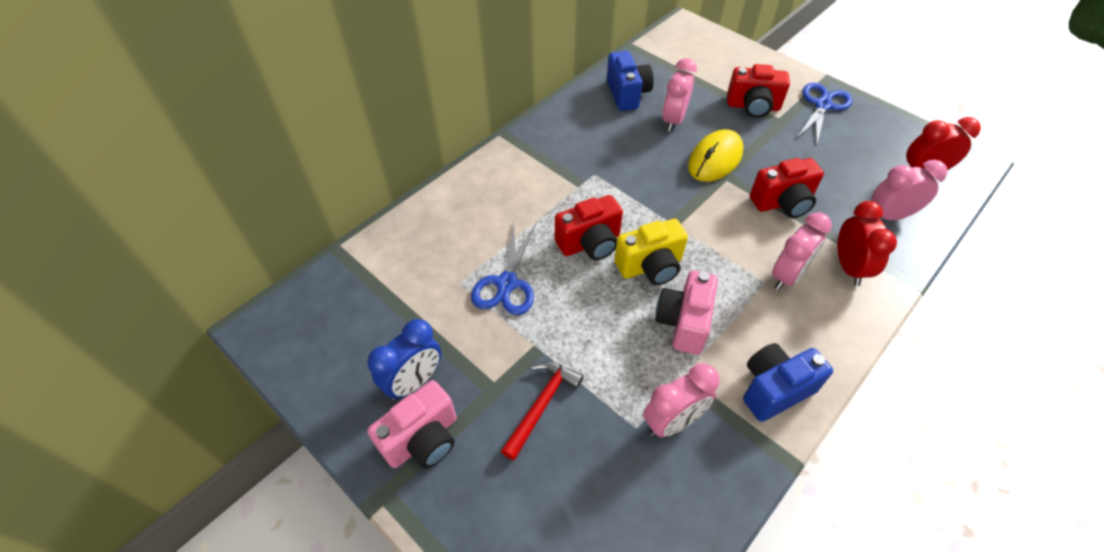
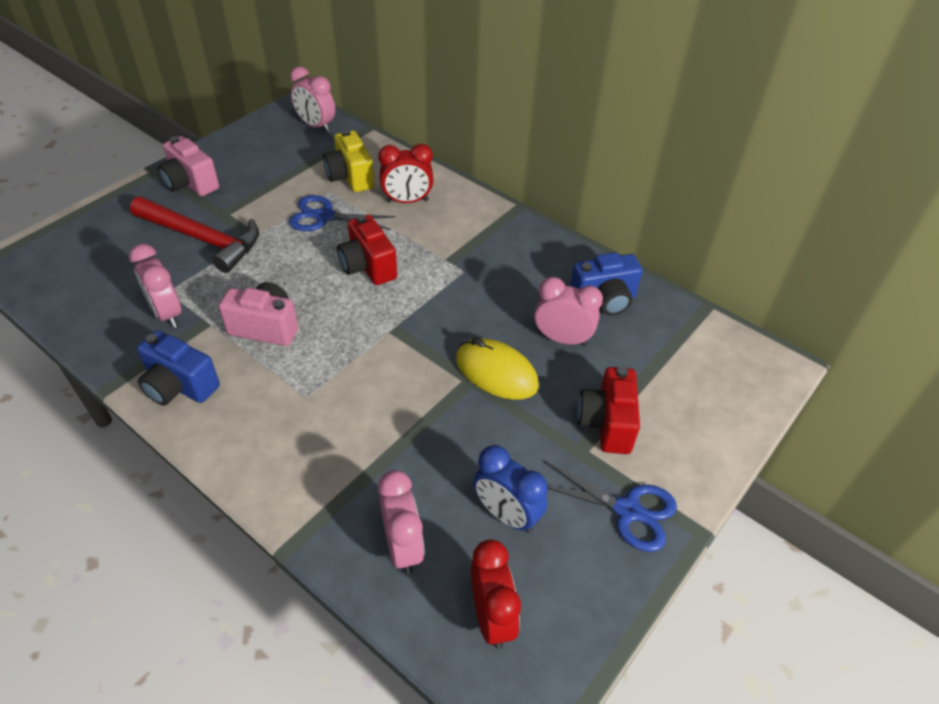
camera: 85 degrees right, 5 degrees down
blue clock [367,319,441,401] -> blue clock moved to [474,445,548,533]
red hammer [501,361,583,460] -> red hammer [130,197,259,273], size x1.62
yellow camera [614,219,688,285] -> yellow camera moved to [323,129,374,192]
blue camera [743,343,833,422] -> blue camera turned 150 degrees clockwise [137,331,220,406]
red camera [750,158,824,218] -> none
pink clock [772,212,832,290] -> pink clock moved to [290,66,335,133]
red clock [838,201,897,286] -> red clock moved to [378,144,433,203]

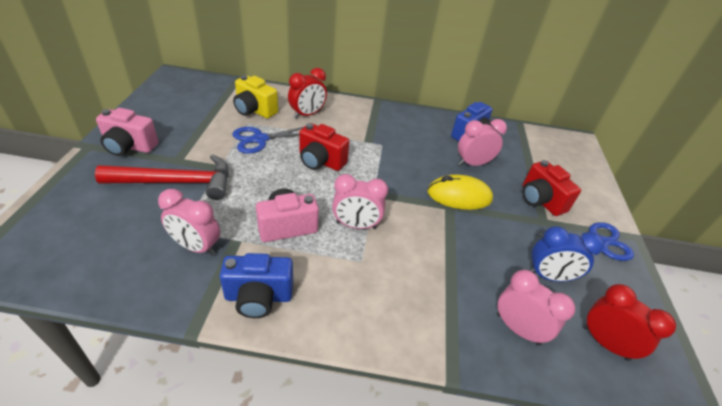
camera: 35 degrees left, 5 degrees down
pink clock [290,66,335,133] -> pink clock moved to [332,174,388,229]

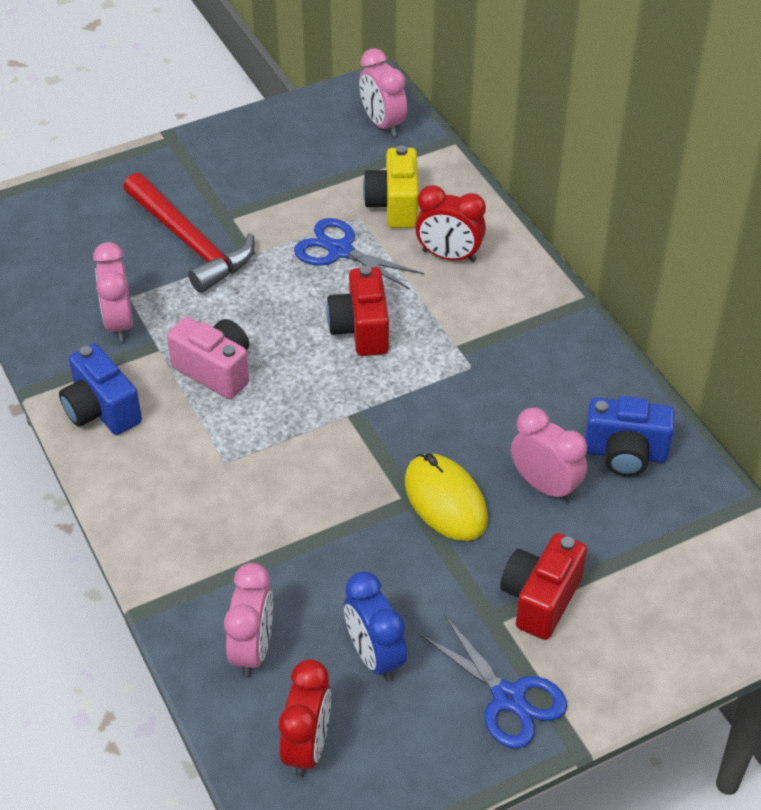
camera: 60 degrees right, 5 degrees up
pink camera [96,108,159,156] -> none
pink clock [332,174,388,229] -> pink clock moved to [359,48,407,137]

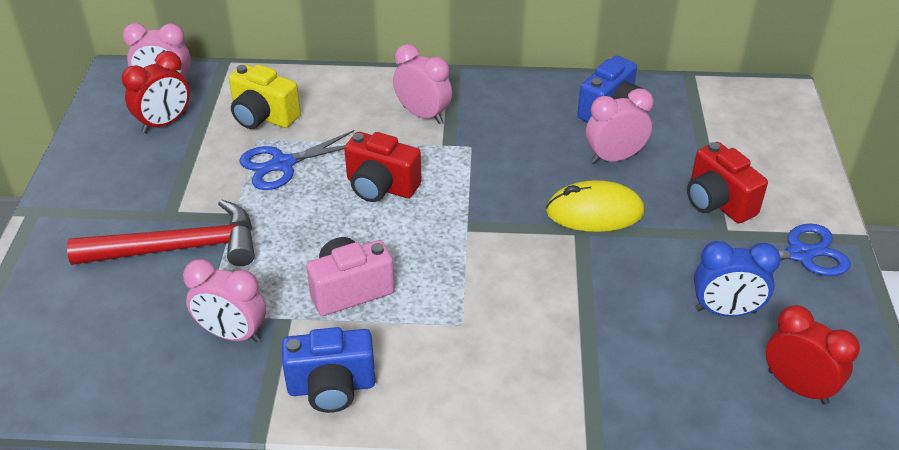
camera: 60 degrees left, 5 degrees down
pink clock [224,563,273,678] -> pink clock moved to [393,44,452,124]
red clock [415,185,486,262] -> red clock moved to [122,51,190,133]

